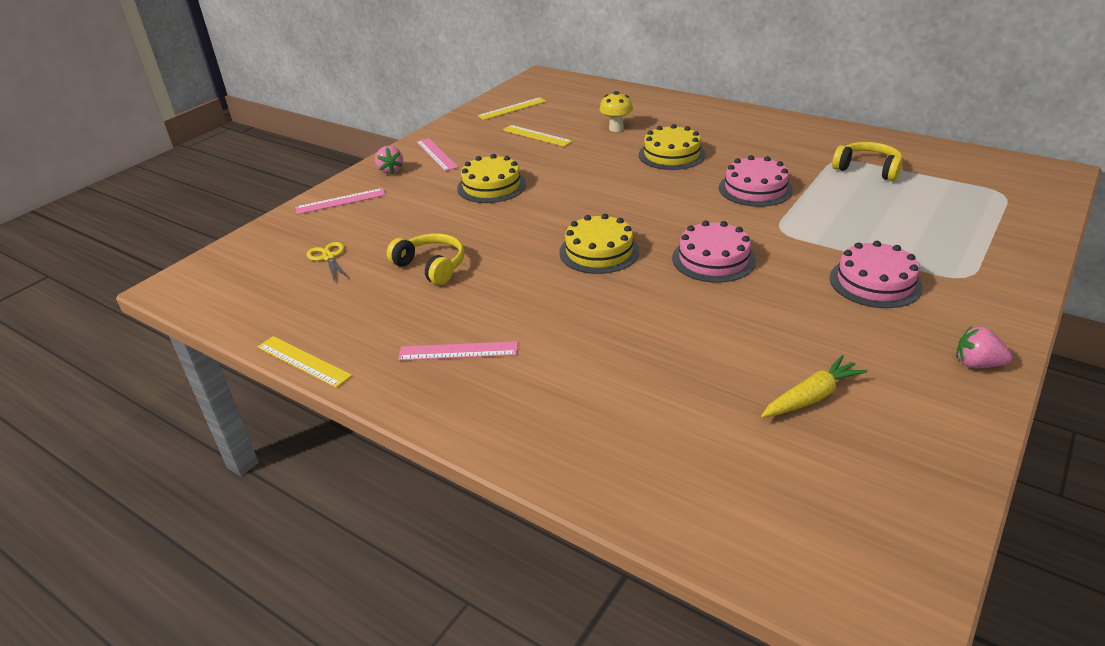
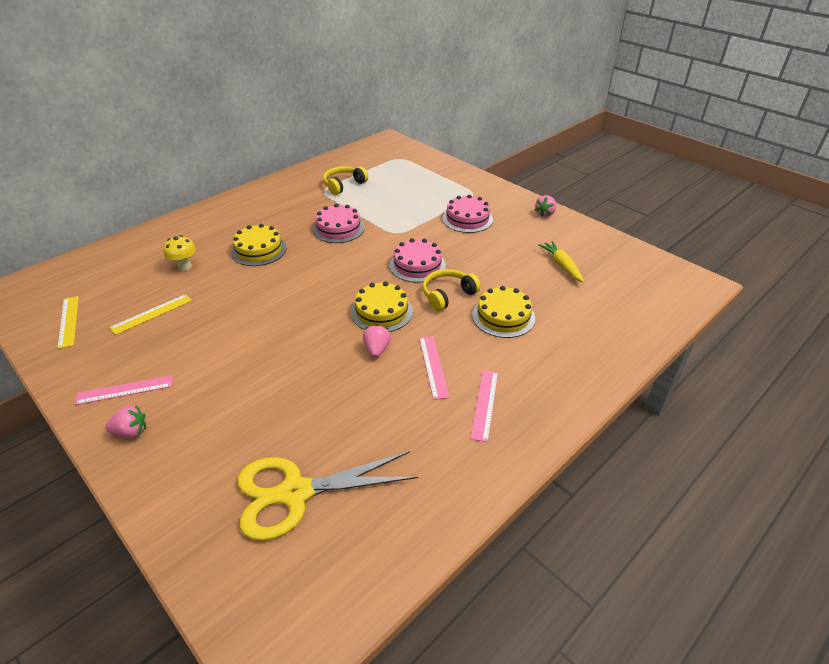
camera: 80 degrees left, 5 degrees up
yellow ruler [258,336,352,388] -> none
pink ruler [295,188,386,214] -> pink ruler moved to [419,336,449,400]
yellow scissors [307,242,349,280] -> yellow scissors [237,451,418,541], size x2.27
yellow headphones [387,233,464,285] -> yellow headphones moved to [423,269,481,311]
yellow cake [457,154,526,203] -> yellow cake moved to [472,286,535,338]
none -> pink strawberry [363,324,391,357]

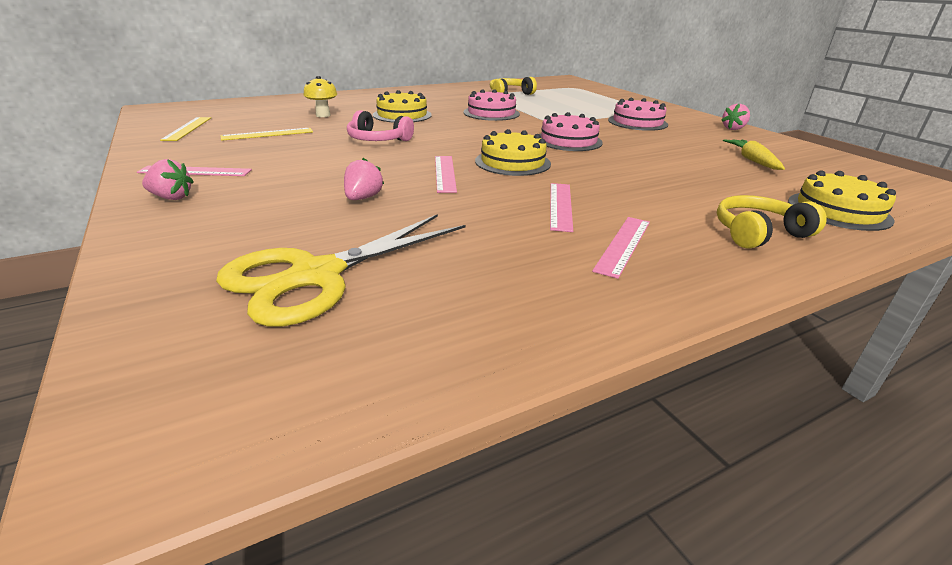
camera: 15 degrees right, 10 degrees down
yellow scissors [237,451,418,541] -> yellow scissors turned 45 degrees counterclockwise [216,214,466,327]
pink strawberry [363,324,391,357] -> pink strawberry moved to [344,158,384,200]
yellow headphones [423,269,481,311] -> yellow headphones moved to [717,195,827,249]
yellow cake [472,286,535,338] -> yellow cake moved to [788,170,896,231]
none -> pink headphones [347,110,414,141]
none -> pink ruler [435,156,457,193]

